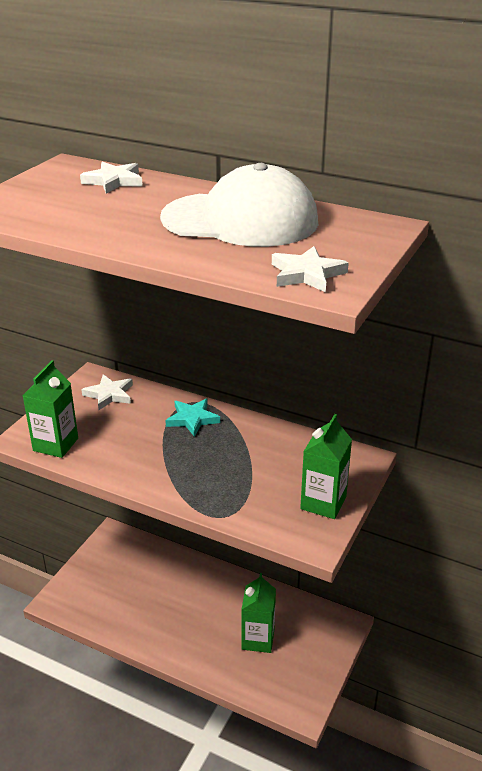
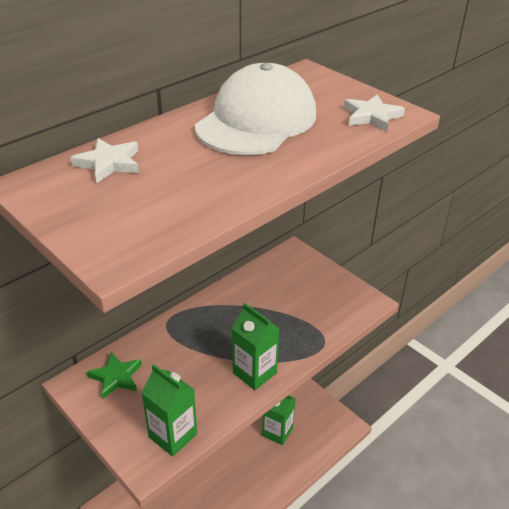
camera: 70 degrees left, 5 degrees up
white star [81,374,133,410] -> green star [87,352,142,399]
turquoise star [165,399,220,437] -> none
green carton [300,414,352,519] -> green carton moved to [232,303,280,390]

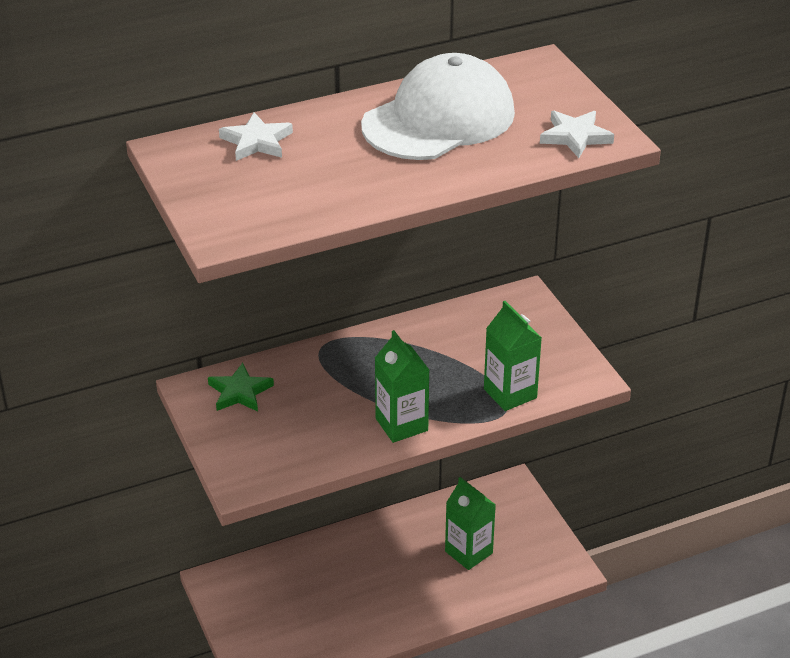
camera: 20 degrees right, 0 degrees up
green carton [141,364,197,457] -> green carton moved to [484,301,542,411]

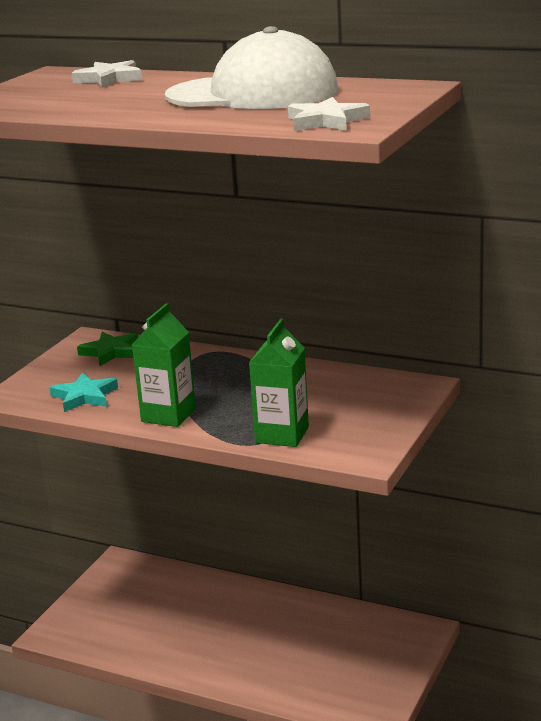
camera: 50 degrees right, 15 degrees down
green carton [445,477,496,570] -> none
none -> turquoise star [49,372,118,412]

